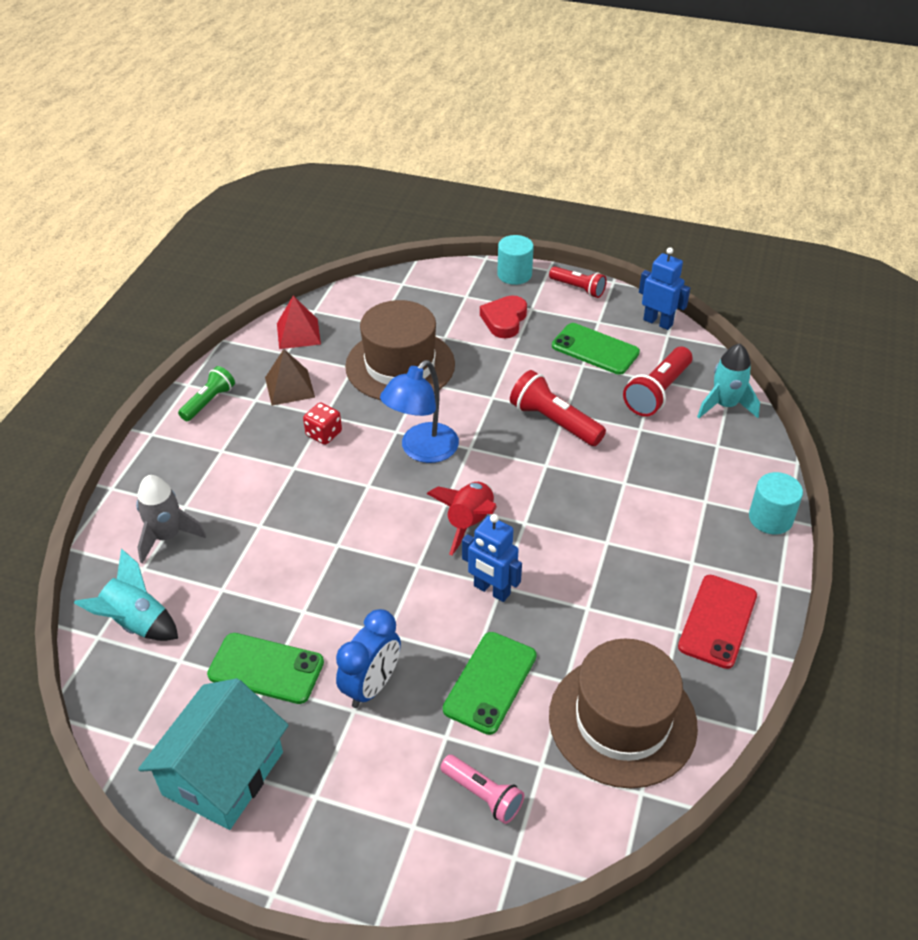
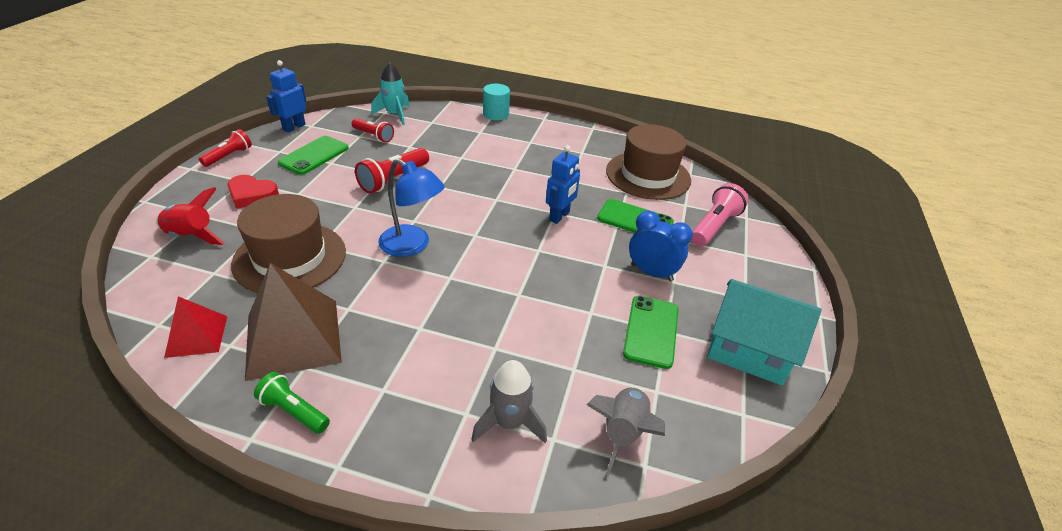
camera: 95 degrees left, 5 degrees down
turquoise rocket [74,549,178,641] -> grey rocket [587,387,665,476]
brown pyramid [265,349,315,406] -> brown pyramid [245,263,342,381], size x1.80
red dice [303,402,342,445] -> none
red rocket [427,482,497,555] -> red rocket moved to [156,187,224,245]
pink flashlight [440,755,524,824] -> pink flashlight [691,183,748,247], size x1.52
turquoise cylinder [497,235,534,285] -> none
red flashlight [623,347,692,417] -> red flashlight [352,118,394,142], size x0.66
red phone [678,575,757,669] -> none

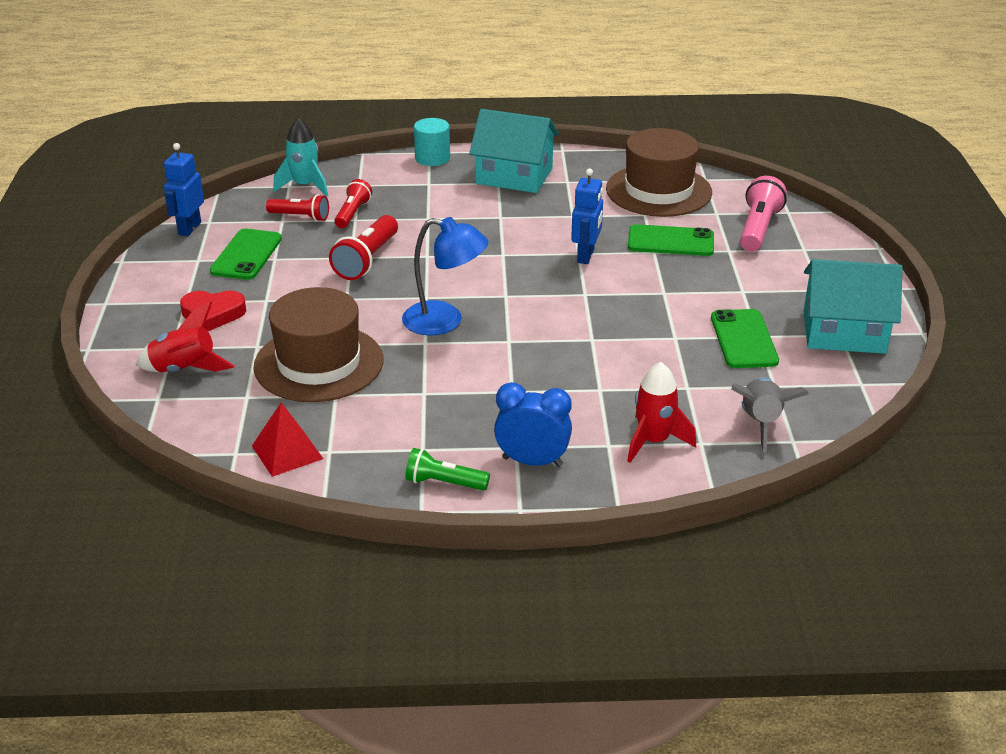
camera: 15 degrees left, 5 degrees down
red flashlight [199,129,252,167] -> red flashlight moved to [334,179,372,228]
brown pyramid [245,263,342,381] -> none
grey rocket [471,360,547,443] -> red rocket [627,362,696,463]
blue clock [629,211,693,281] -> blue clock moved to [494,382,572,467]
none -> turquoise house [469,109,559,193]

